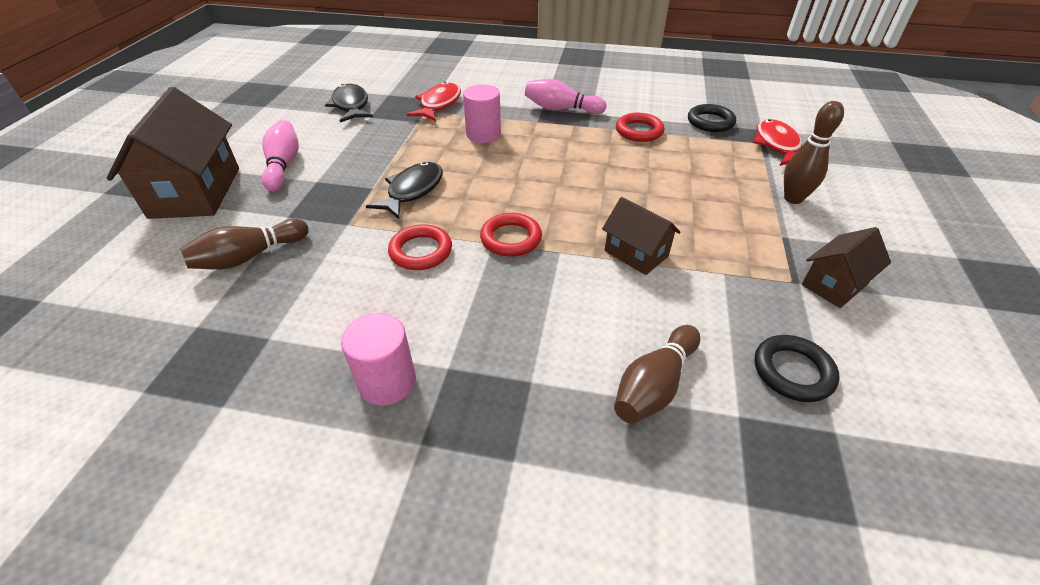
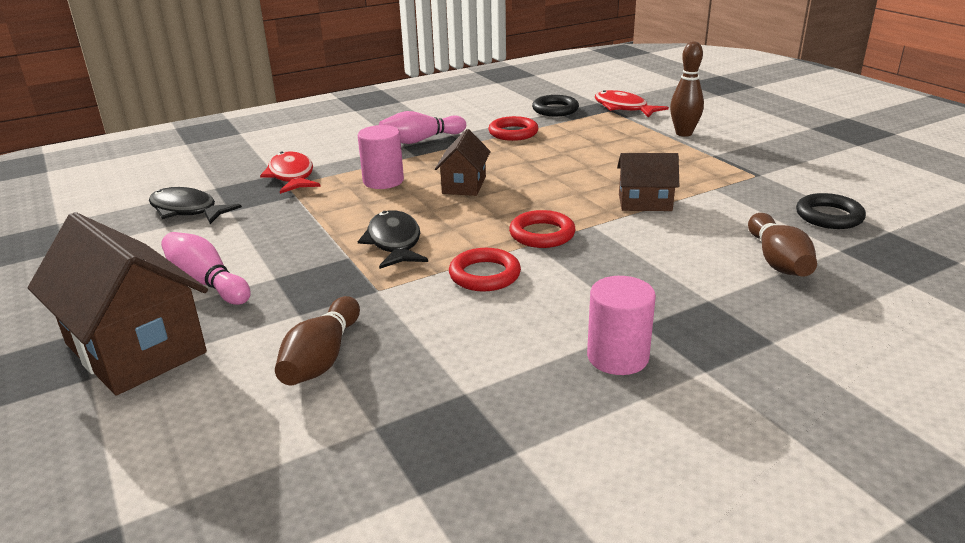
camera: 40 degrees left, 15 degrees down
brown house [802,227,891,308] -> brown house moved to [435,129,491,196]

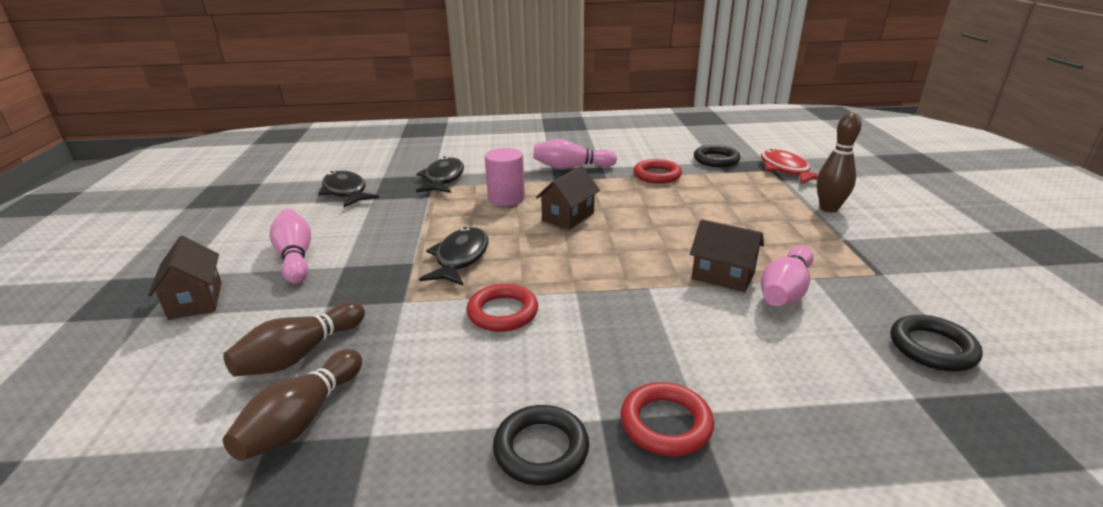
camera: 25 degrees right, 0 degrees up
brown house [28,212,208,396] -> brown house [148,236,222,320], size x0.54
red fish [260,151,321,194] -> black fish [416,157,464,193]
red ring [509,210,576,248] -> red ring moved to [621,382,714,456]
pink cylinder [587,276,656,375] -> black ring [493,405,589,485]
brown bowling pin [748,213,817,277] -> brown bowling pin moved to [223,349,362,461]
none -> pink bowling pin [761,246,814,306]

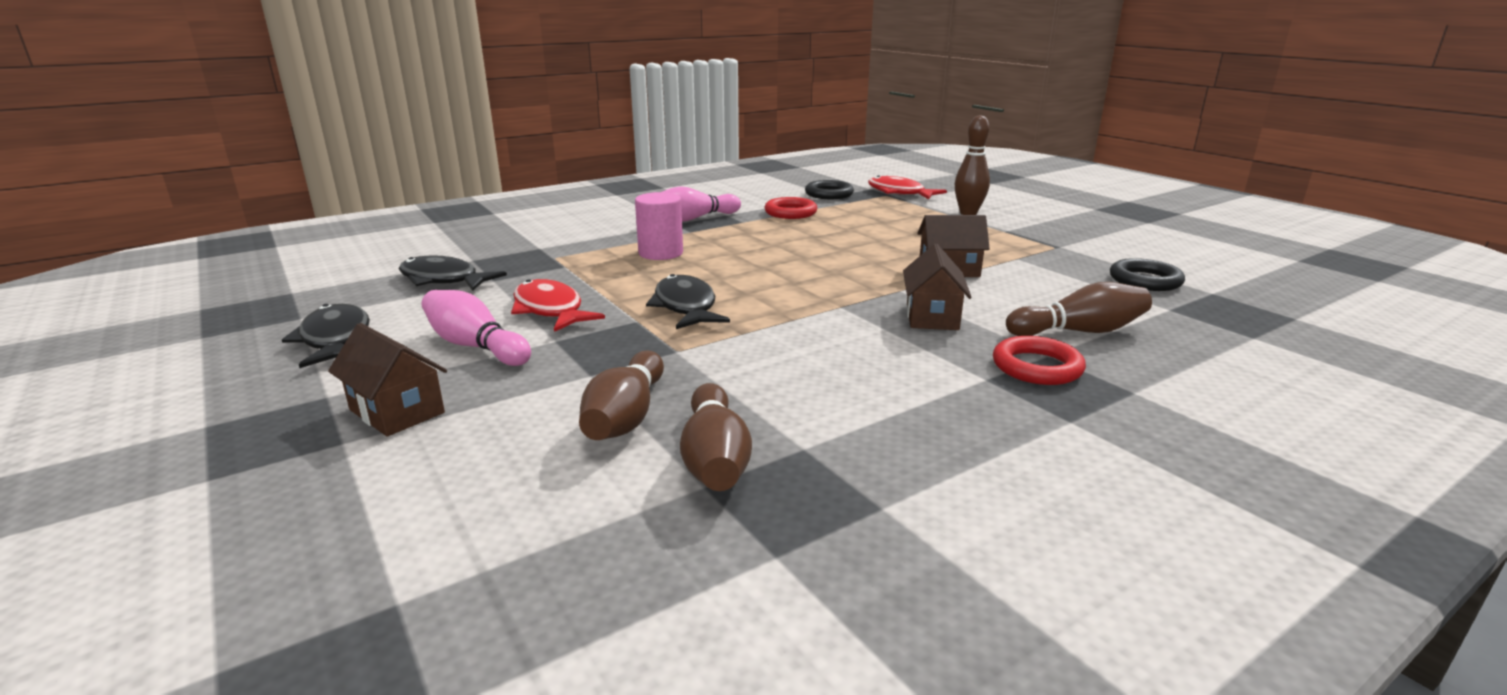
camera: 30 degrees left, 5 degrees down
black fish [416,157,464,193] -> black fish moved to [282,304,370,368]
red ring [466,284,538,332] -> none
black ring [493,405,589,485] -> none
brown house [536,165,600,230] -> brown house moved to [903,244,972,330]
pink bowling pin [761,246,814,306] -> none
none -> red fish [511,279,605,332]
none -> brown bowling pin [1006,282,1152,336]

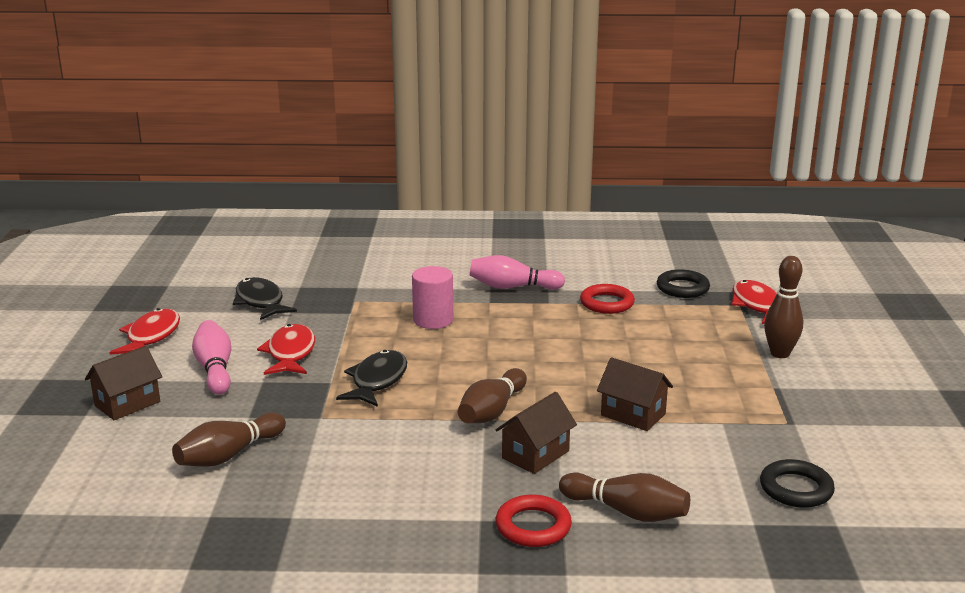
camera: 35 degrees right, 0 degrees up
black fish [282,304,370,368] -> red fish [110,308,180,355]
brown house [328,323,447,437] -> brown house turned 60 degrees clockwise [85,346,162,420]
brown bowling pin [680,383,752,491] -> brown bowling pin moved to [458,368,527,423]

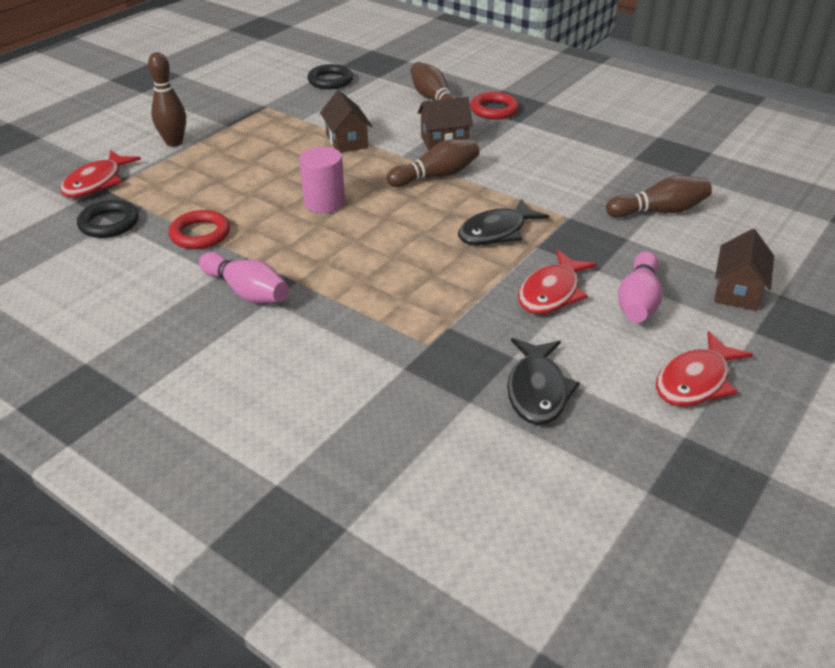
camera: 145 degrees left, 15 degrees up
brown house [85,346,162,420] -> brown house turned 60 degrees counterclockwise [714,229,774,311]
pink cylinder [412,266,453,329] -> pink cylinder moved to [299,146,345,213]

